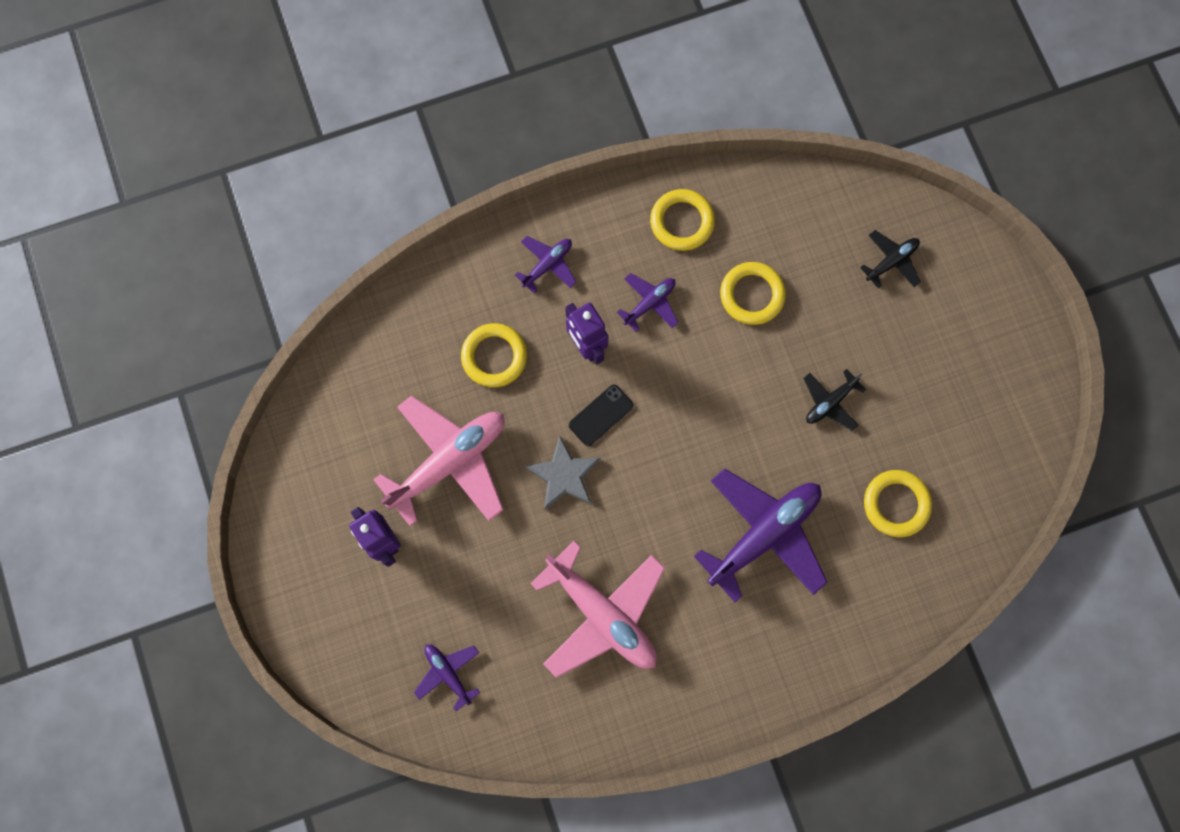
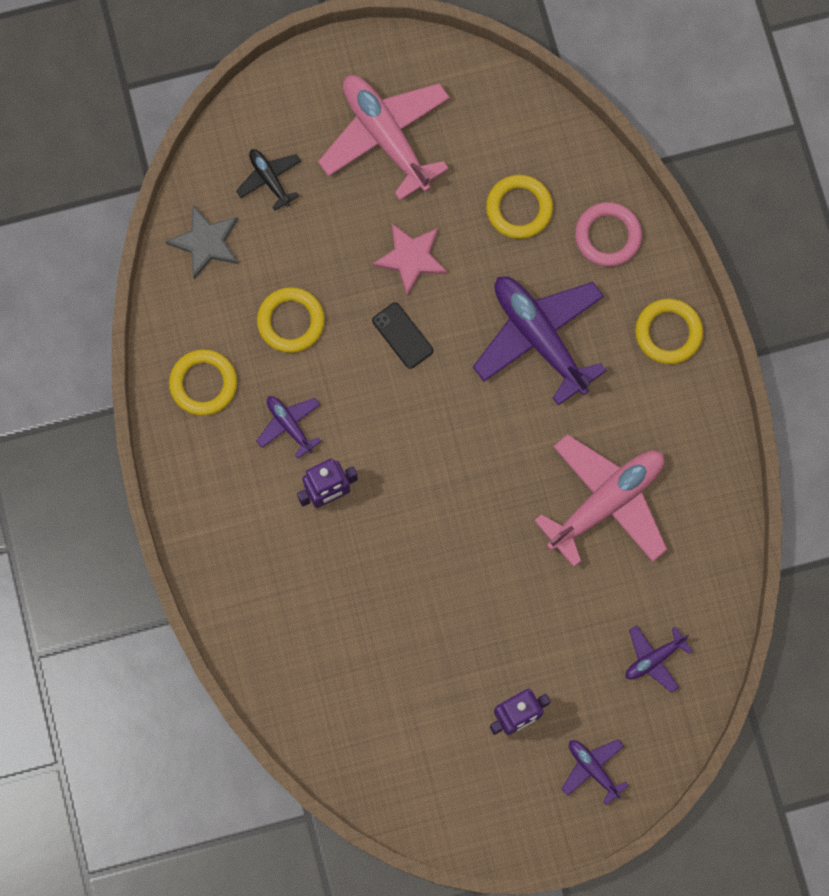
camera: 85 degrees left, 0 degrees up
pink plane [373,395,505,526] -> pink plane moved to [318,75,450,200]
yellow ring [461,323,527,387] -> yellow ring moved to [635,299,703,364]
purple plane [515,236,576,294] -> purple plane moved to [562,739,629,805]
grey star [525,436,601,510] -> grey star moved to [166,205,238,279]
black phone [569,385,634,446] -> black phone moved to [372,303,433,369]
black plane [803,369,866,431] -> pink star [372,223,448,296]
none -> pink ring [575,202,642,267]

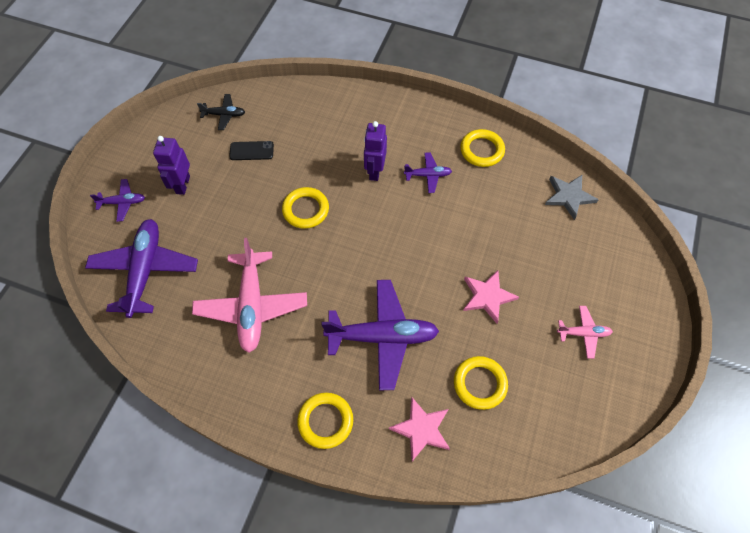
camera: 125 degrees right, 15 degrees down
black plane [236,149,301,211] -> black plane moved to [197,94,245,130]
yellow ring [257,287,325,353] -> yellow ring moved to [282,187,329,229]
pink plane [318,75,450,200] -> pink plane [557,306,613,359], size x0.49
black phone [372,303,433,369] -> black phone moved to [229,141,274,160]
pink ring [575,202,642,267] -> pink star [389,397,450,461]
purple plane [626,625,692,693] -> purple plane [85,219,198,318], size x2.06

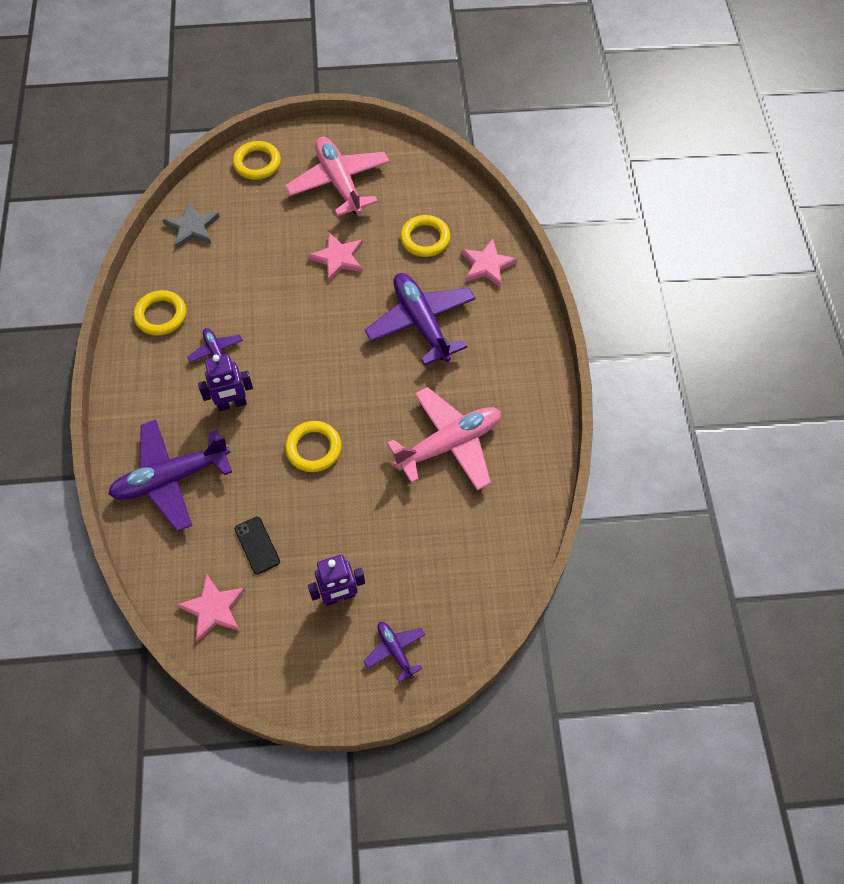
camera: 115 degrees left, 0 degrees up
purple plane [85,219,198,318] -> purple plane moved to [108,420,232,531]
black plane [197,94,245,130] -> pink star [177,573,245,642]
yellow ring [297,393,353,449] -> yellow ring moved to [233,141,281,180]
pink plane [557,306,613,359] -> pink plane [285,137,390,217], size x2.06

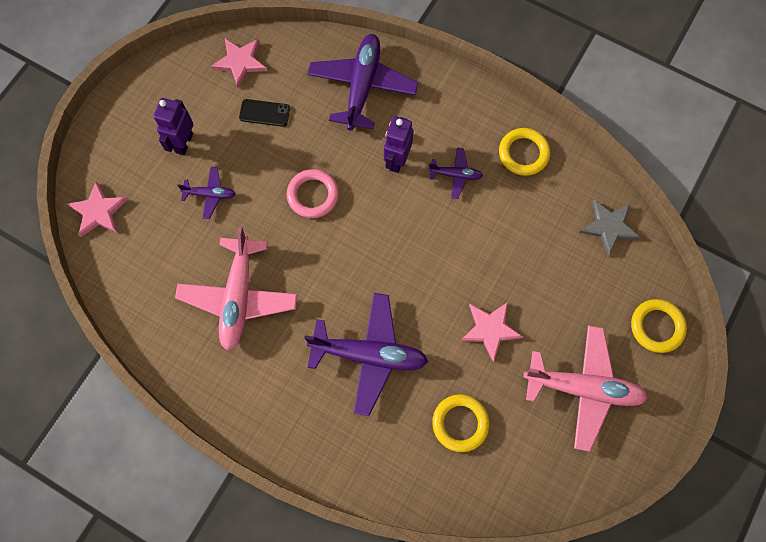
camera: 125 degrees right, 10 degrees up
yellow ring [285,421,342,472] -> pink ring [287,169,339,218]
purple plane [364,622,425,682] -> purple plane moved to [177,167,235,219]
pink star [461,239,518,288] -> pink star moved to [67,181,128,237]

